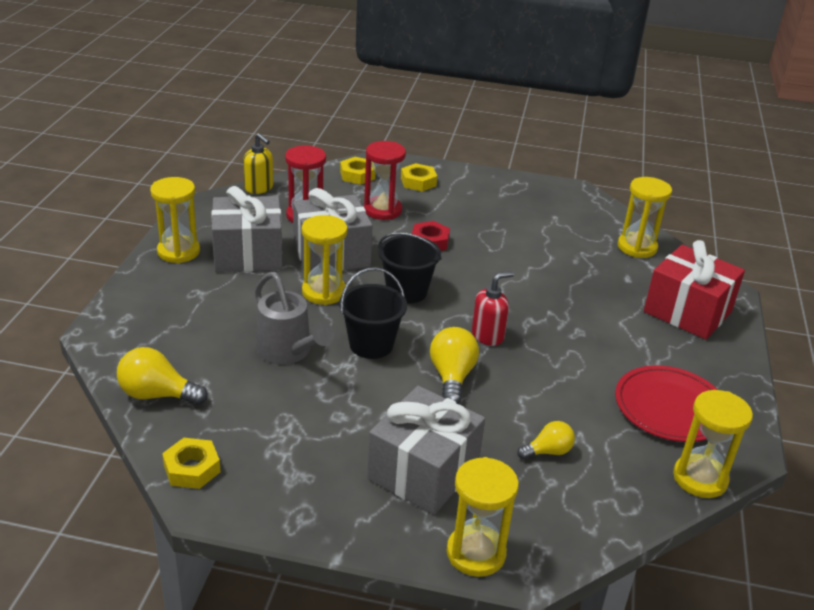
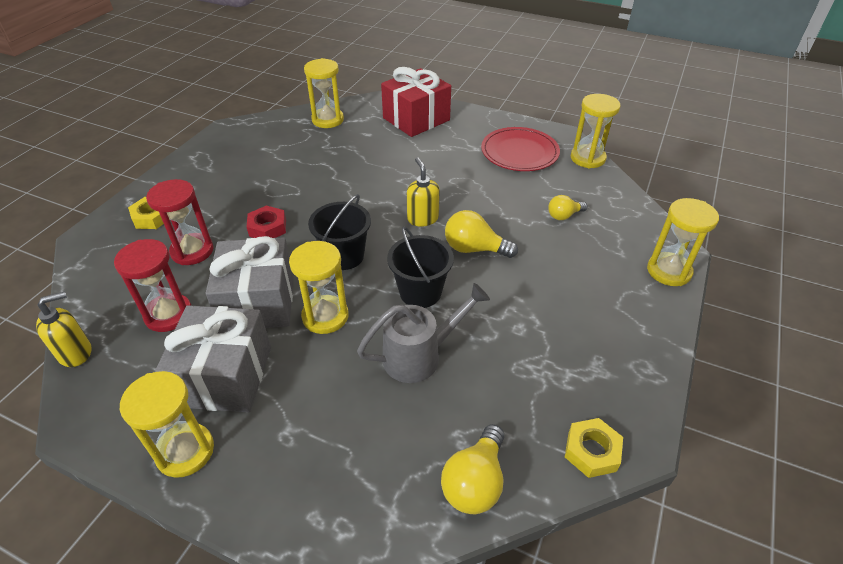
camera: 75 degrees left, 10 degrees up
yellow nut [340,157,376,185] -> none
grey gift [367,386,485,515] -> none
red soap dispenser [472,271,514,346] -> yellow soap dispenser [407,158,440,227]
yellow light bulb [517,421,575,460] -> yellow light bulb turned 105 degrees counterclockwise [548,195,587,220]

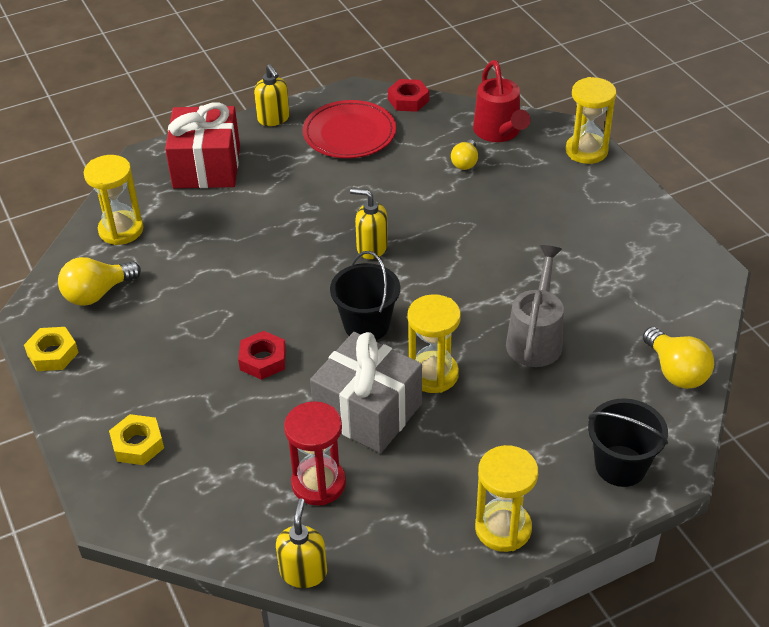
camera: 50 degrees left, 0 degrees up
red hourglass [146,179,214,265] -> none
grey gift [155,305,271,413] -> none
black bucket [387,226,454,308] -> black bucket moved to [588,398,668,487]
yellow light bulb [445,210,518,258] -> yellow light bulb moved to [58,257,141,306]
yellow nut [565,418,623,478] -> yellow nut moved to [24,327,79,371]
yellow hourglass [571,94,620,168] -> red nut [388,79,429,112]
none -> yellow soap dispenser [254,64,290,126]
none -> red watering can [473,60,531,142]

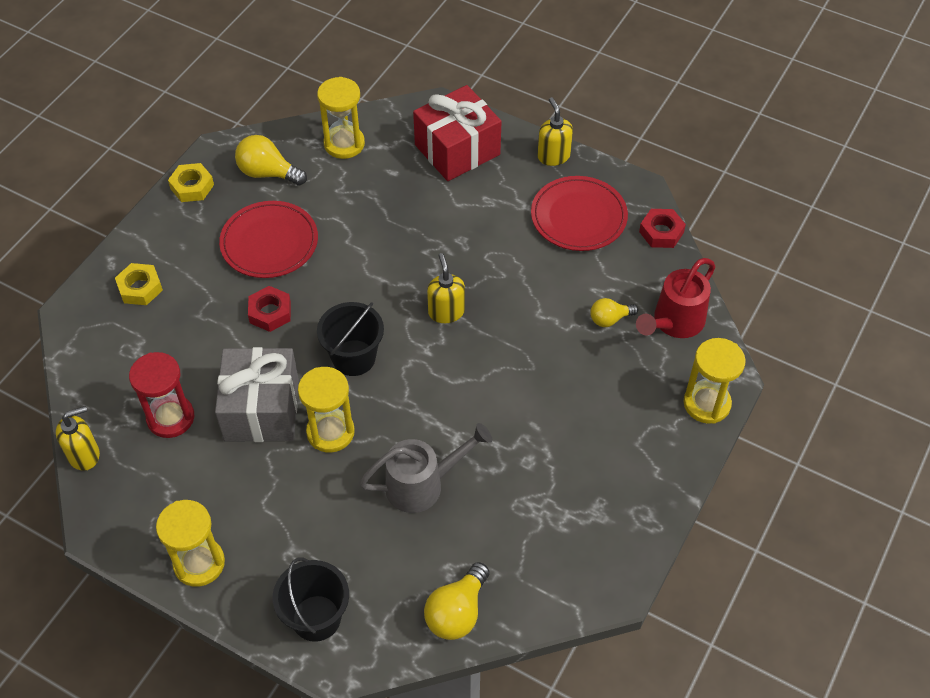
camera: 55 degrees right, 10 degrees up
yellow soap dispenser [254,64,290,126] -> yellow soap dispenser turned 135 degrees clockwise [537,97,573,166]
none -> red plate [219,201,318,278]

